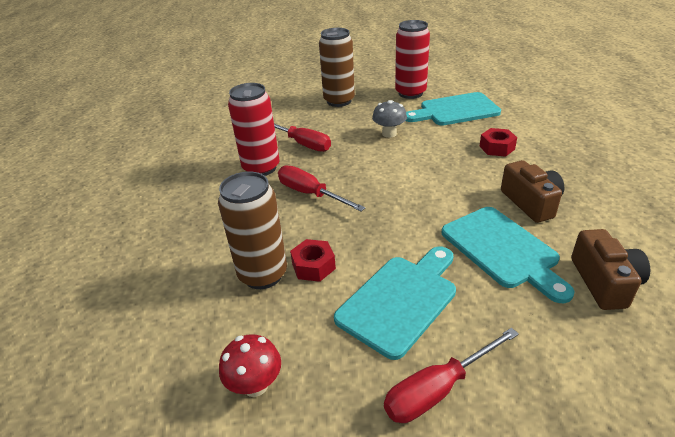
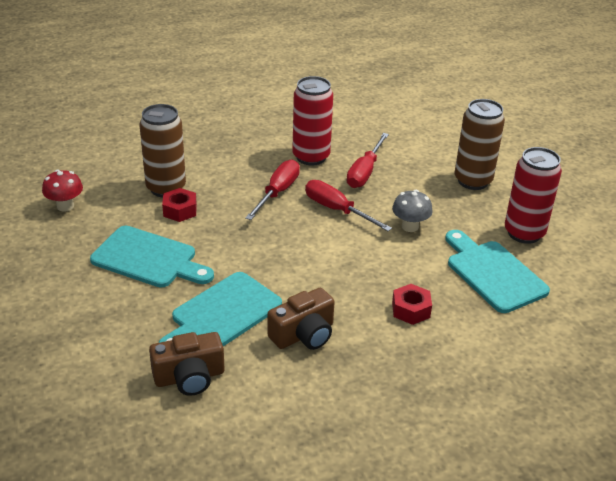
camera: 70 degrees right, 0 degrees up
red screwdriver [384,328,519,423] -> red screwdriver moved to [305,180,392,231]

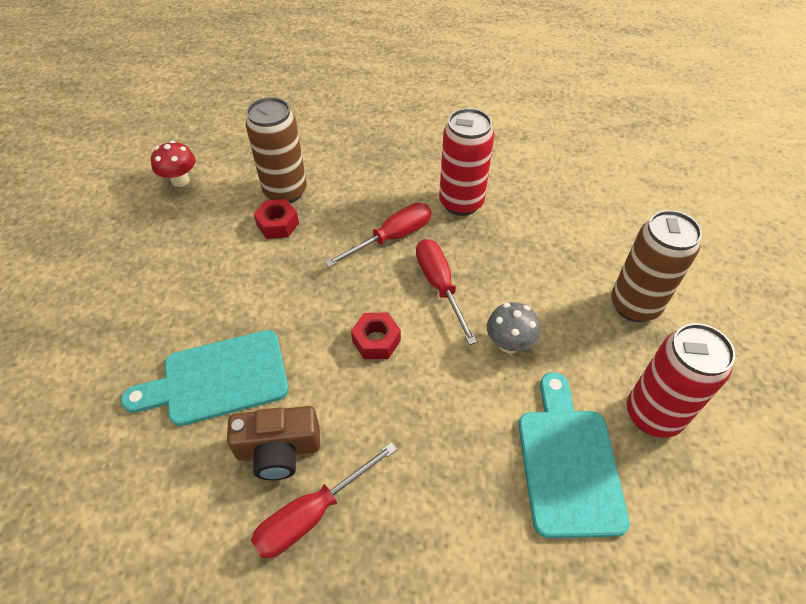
camera: 30 degrees right, 15 degrees up
turquoise cutting board [90,226,214,288] -> none
brown camera [149,332,224,396] -> none
red screwdriver [347,133,389,188] -> red screwdriver moved to [251,442,397,558]
red nut [392,284,432,325] -> red nut moved to [351,312,401,359]

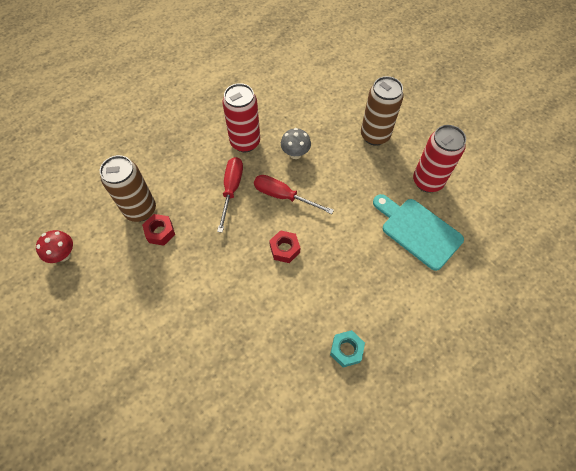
camera: 45 degrees left, 10 degrees up
turquoise cutting board [121,330,289,426] -> none
brown camera [227,406,320,480] -> none
red screwdriver [251,442,397,558] -> turquoise nut [330,330,365,367]
grey mushroom [487,302,540,354] -> grey mushroom moved to [281,128,311,159]

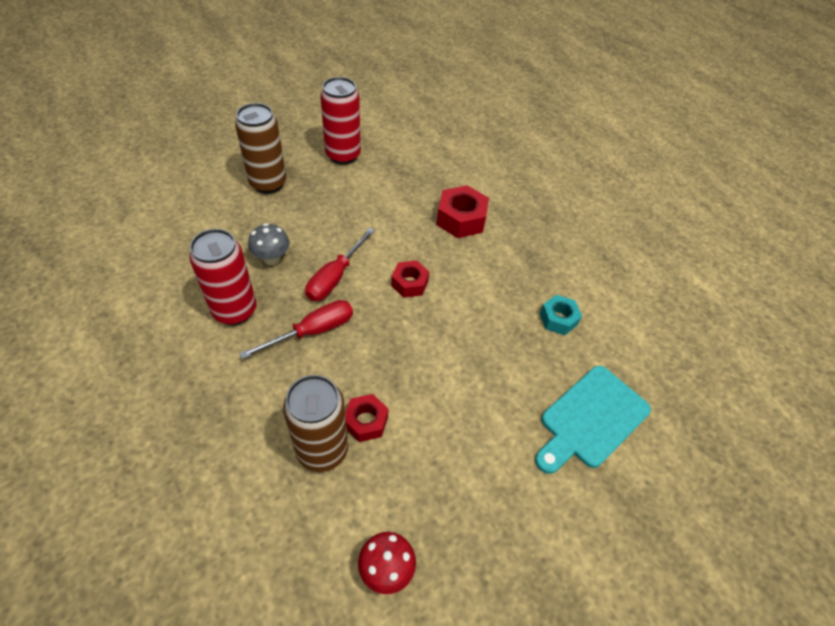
camera: 90 degrees left, 10 degrees down
red screwdriver [217,157,243,233] -> red screwdriver turned 135 degrees clockwise [239,300,353,359]
turquoise nut [330,330,365,367] -> turquoise nut moved to [540,295,582,335]
turquoise cutting board [373,194,464,271] -> turquoise cutting board moved to [535,366,651,474]
none -> red nut [436,185,489,238]

